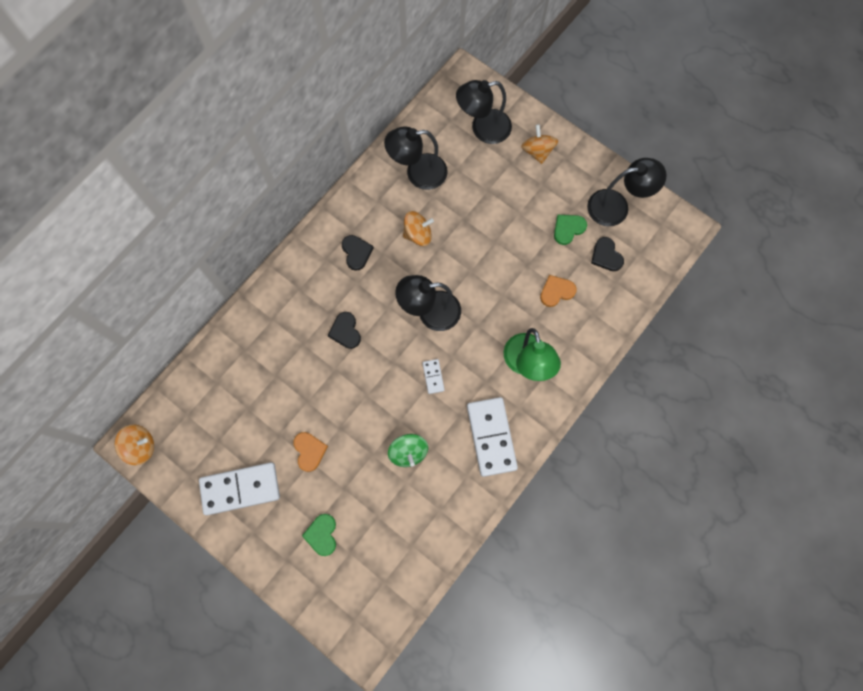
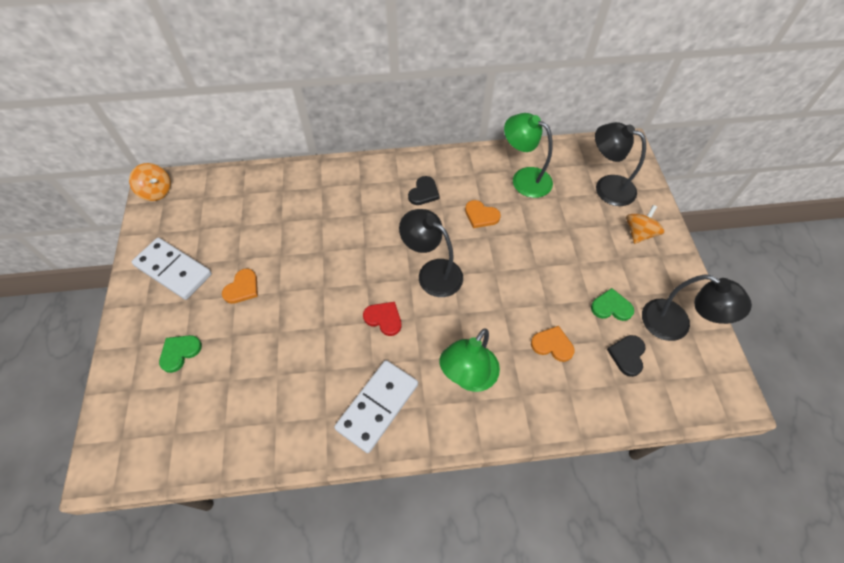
camera: 45 degrees right, 15 degrees down
black heart [328,312,361,349] -> none
black lamp [384,126,448,190] -> green lamp [504,113,553,198]
green spinning top [388,434,428,467] -> none
orange spinning top [403,211,434,246] -> orange heart [465,200,501,228]
white domino [422,359,445,394] -> red heart [363,302,402,336]

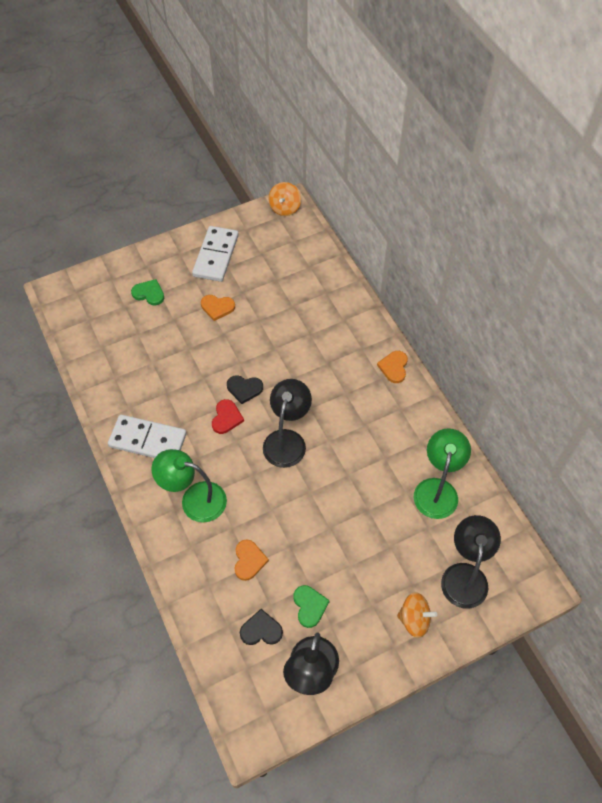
camera: 70 degrees right, 0 degrees up
black heart [408,176,439,205] -> black heart moved to [227,375,263,404]
orange heart [465,200,501,228] -> orange heart moved to [377,351,408,383]

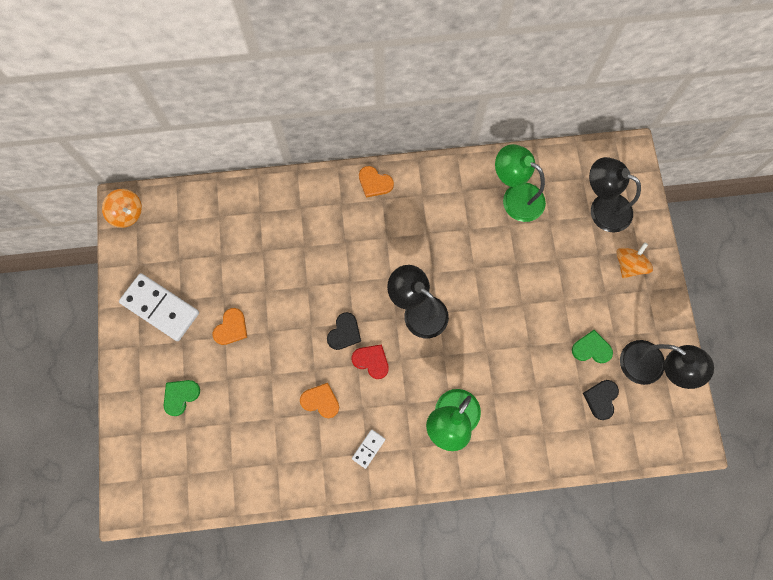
camera: 70 degrees left, 15 degrees up
white domino [108,415,187,458] -> white domino [352,429,386,469], size x0.46
orange heart [234,540,269,581] -> orange heart moved to [300,383,339,418]

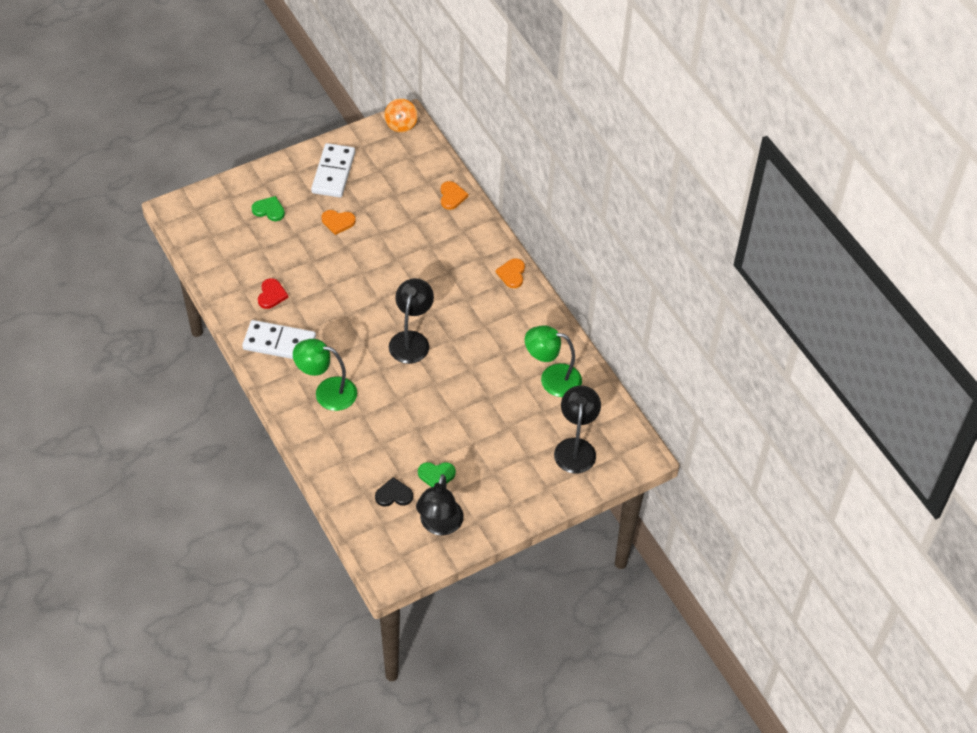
camera: 65 degrees right, 20 degrees down
orange heart [300,383,339,418] -> orange heart moved to [441,181,468,210]
black heart [327,312,361,350] -> none
red heart [352,344,389,379] -> red heart moved to [258,278,288,309]
white domino [352,429,386,469] -> white domino [242,320,316,359], size x2.18
green lamp [495,144,546,222] -> green lamp turned 90 degrees counterclockwise [525,325,582,397]
green heart [572,330,613,363] -> green heart turned 105 degrees clockwise [418,462,456,487]
orange spinning top [616,242,653,278] -> none

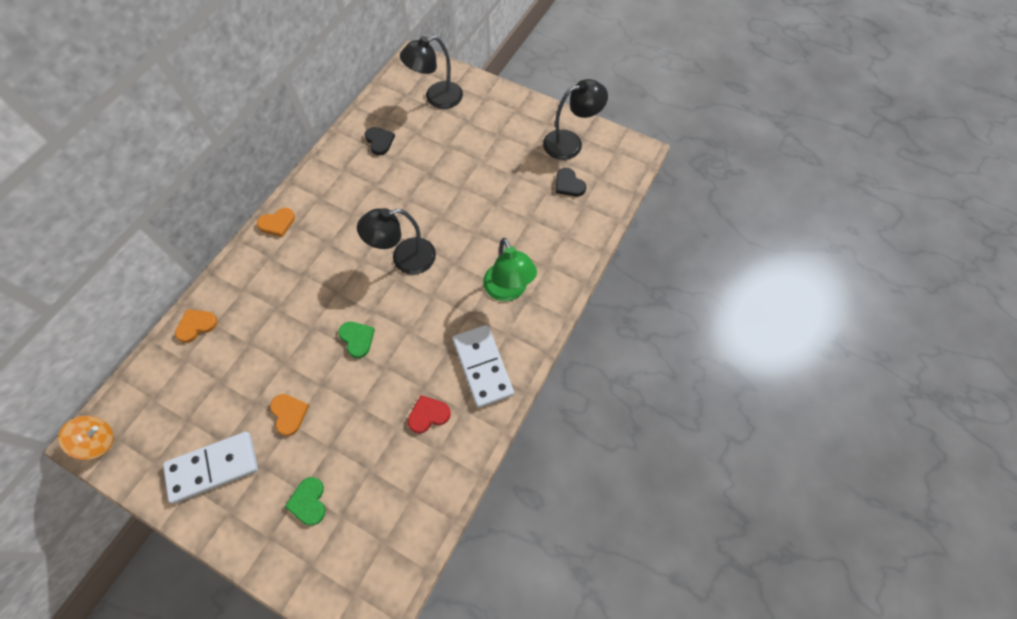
camera: 120 degrees left, 10 degrees up
green heart [418,462,456,487] -> green heart moved to [338,322,375,358]
green lamp [525,325,582,397] -> black heart [365,127,395,155]

